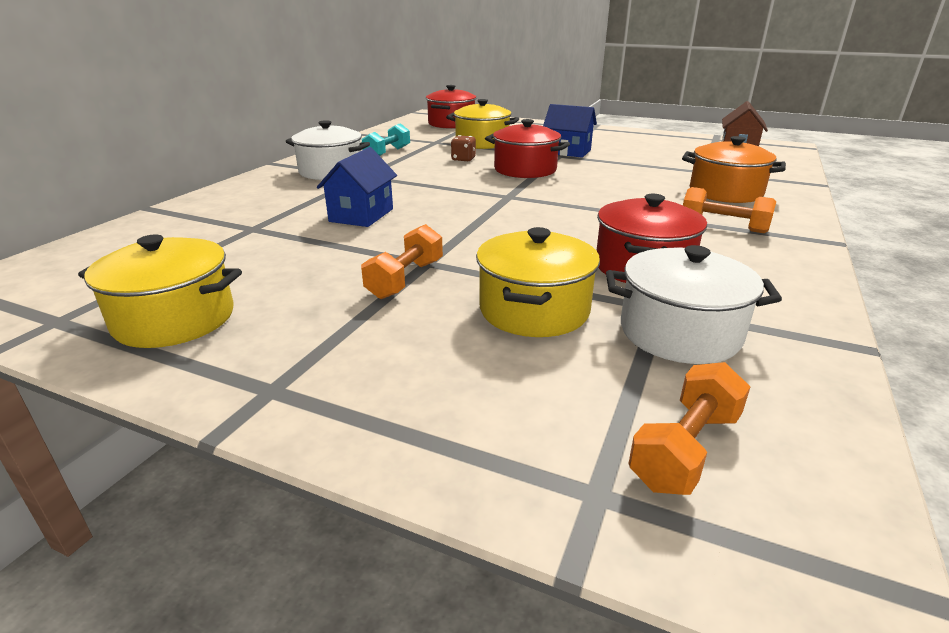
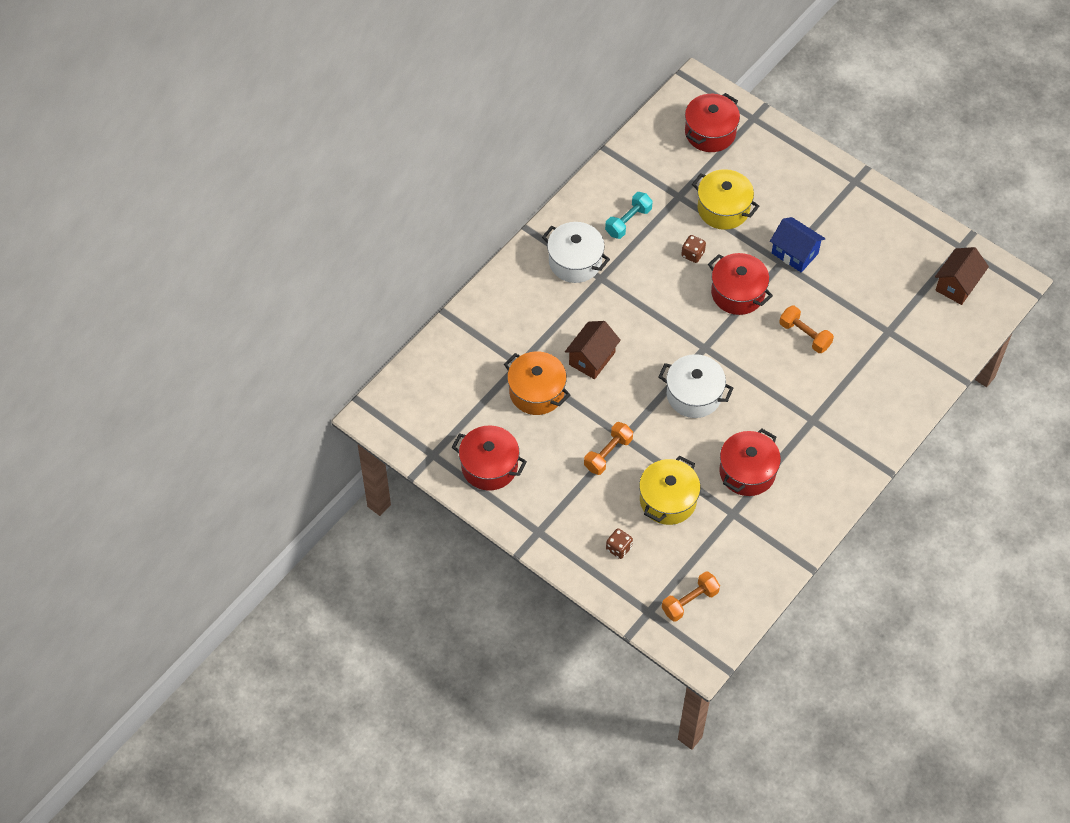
camera: 15 degrees right, 30 degrees up
yellow pot [78,235,242,348] -> red pot [452,425,527,491]
blue house [317,147,397,227] -> brown house [565,321,621,379]
white pot [606,245,782,364] -> white pot moved to [659,354,733,418]
orange pot [682,136,786,203] -> orange pot moved to [504,351,570,415]
orange dumbbell [683,187,776,233] -> orange dumbbell moved to [779,306,834,353]
none -> brown dice [606,528,633,559]

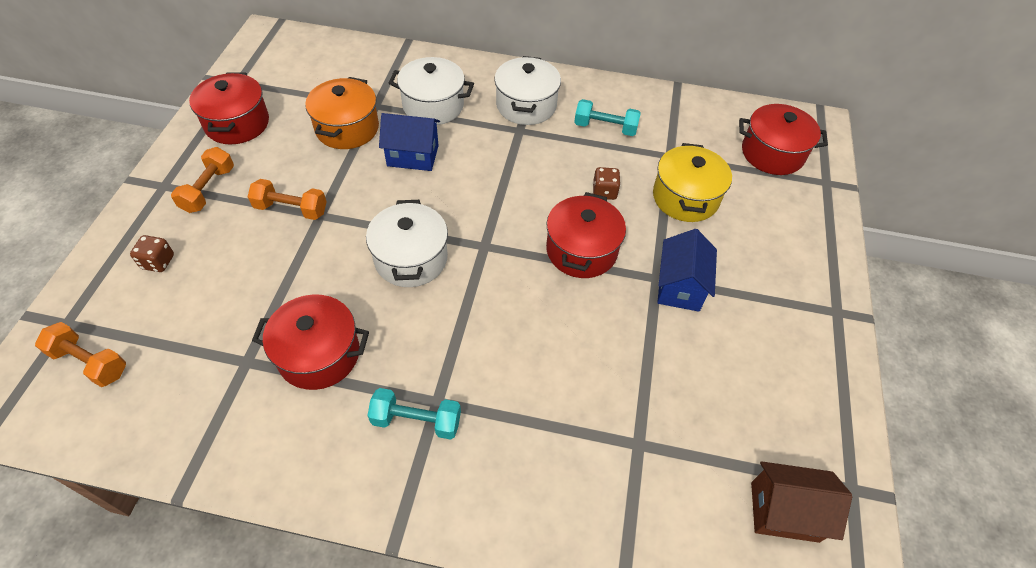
camera: 60 degrees right, 5 degrees down
brown house [565,321,621,379] -> blue house [379,113,440,171]
yellow pot [639,456,701,525] -> none
orange dumbbell [779,306,834,353] -> orange dumbbell moved to [171,147,234,213]
none -> turquoise dumbbell [367,388,461,440]
none -> white pot [388,57,474,125]

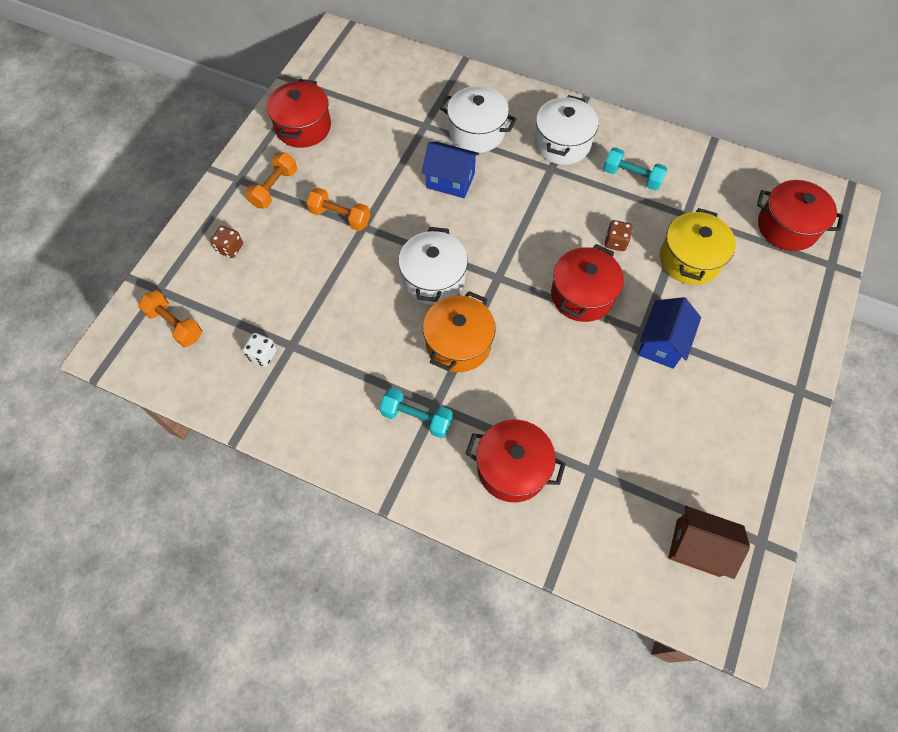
camera: 15 degrees right, 10 degrees up
red pot [252,294,369,390] -> red pot moved to [465,420,566,502]
orange pot [305,77,379,149] -> orange pot moved to [423,291,496,372]
none -> white dice [243,333,277,366]

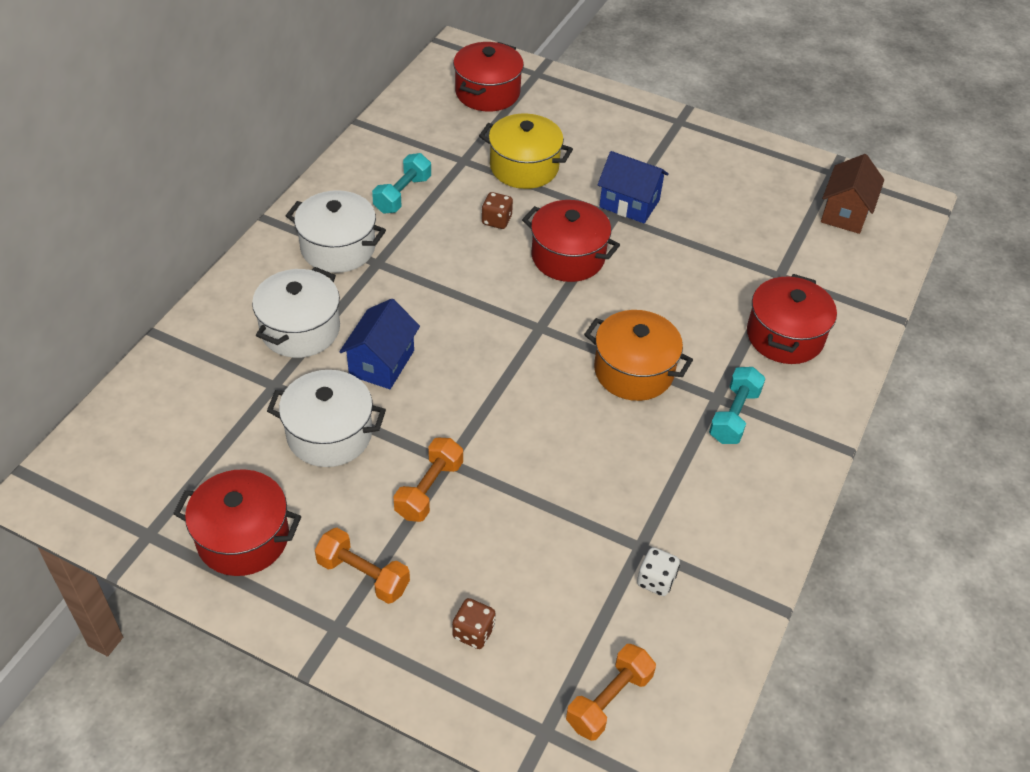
camera: 90 degrees left, 15 degrees down
white pot [398,227,468,305] -> white pot moved to [267,370,386,467]

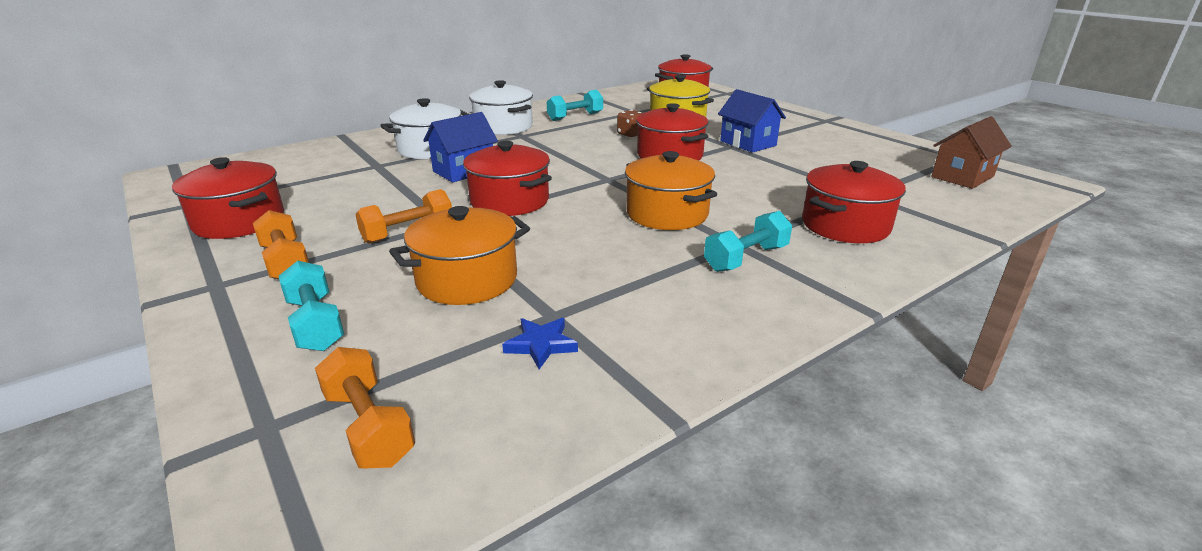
camera: 30 degrees right, 20 degrees down
white pot [267,370,386,467] -> none
brown dice [452,598,496,649] -> turquoise dumbbell [279,261,344,351]
orange dumbbell [566,644,656,741] -> orange dumbbell turned 75 degrees clockwise [315,347,415,469]
white dice [637,547,680,596] -> blue star [502,318,578,369]
none -> orange pot [389,206,530,305]
none -> red pot [463,141,552,216]

